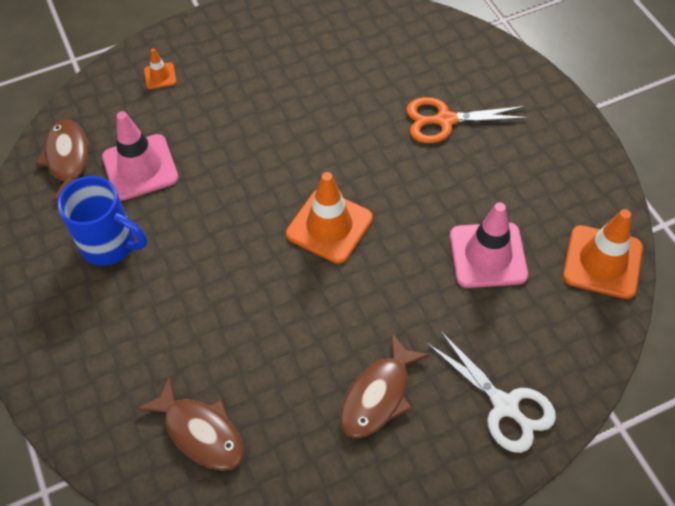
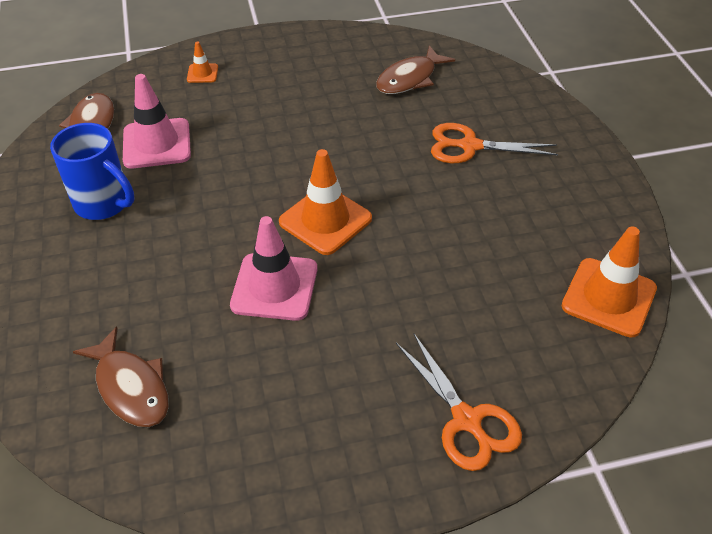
camera: 10 degrees right, 10 degrees down
brown fish [340,333,430,438] -> brown fish moved to [376,45,455,94]
white scissors [427,330,556,453] -> orange scissors [396,334,522,471]
pink traffic cone [450,202,528,288] -> pink traffic cone moved to [230,216,317,321]

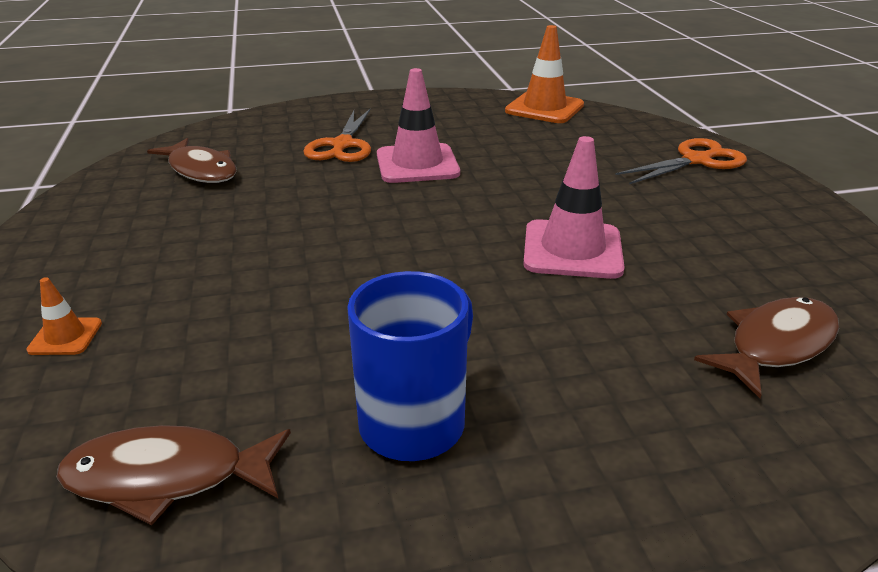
camera: 90 degrees left, 15 degrees down
pink traffic cone [123,74,191,169] -> pink traffic cone moved to [377,68,460,183]
orange traffic cone [279,149,372,255] -> none

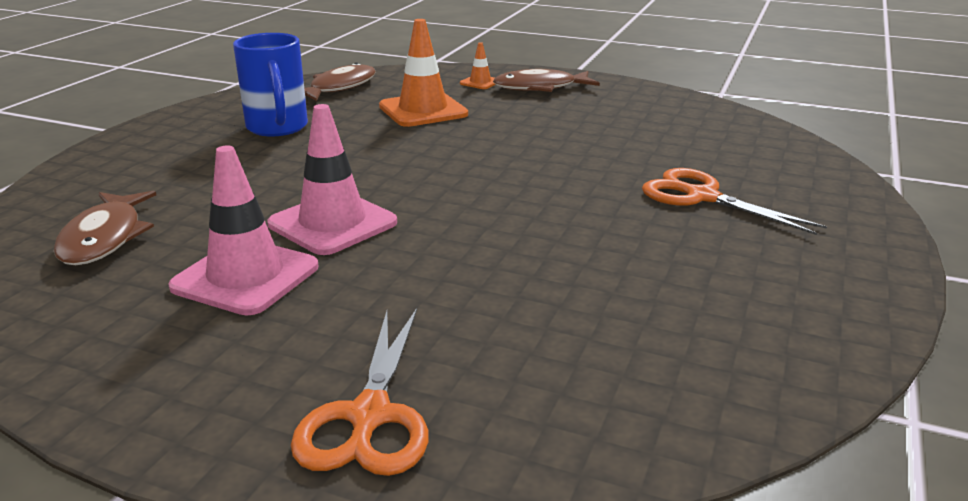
camera: 125 degrees right, 5 degrees down
brown fish [147,138,237,183] -> brown fish moved to [493,69,600,92]
pink traffic cone [377,68,460,183] -> pink traffic cone moved to [168,146,318,315]
orange traffic cone [505,25,584,123] -> orange traffic cone moved to [379,19,468,127]

